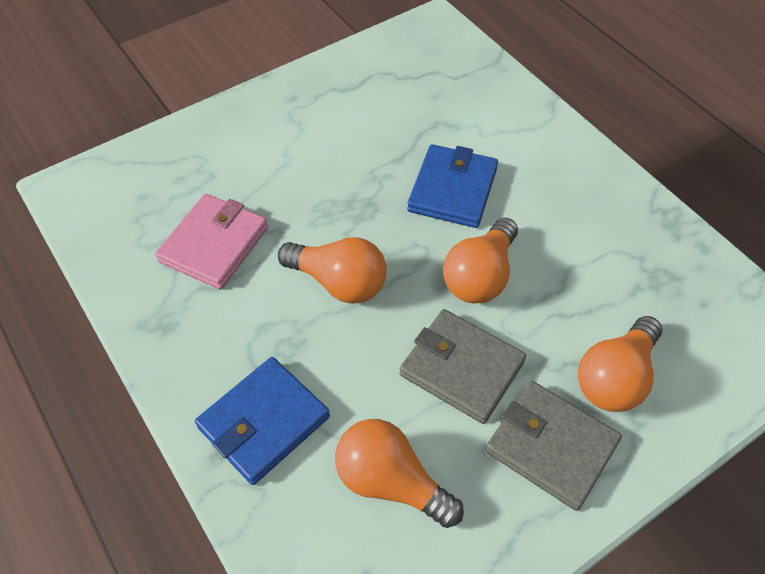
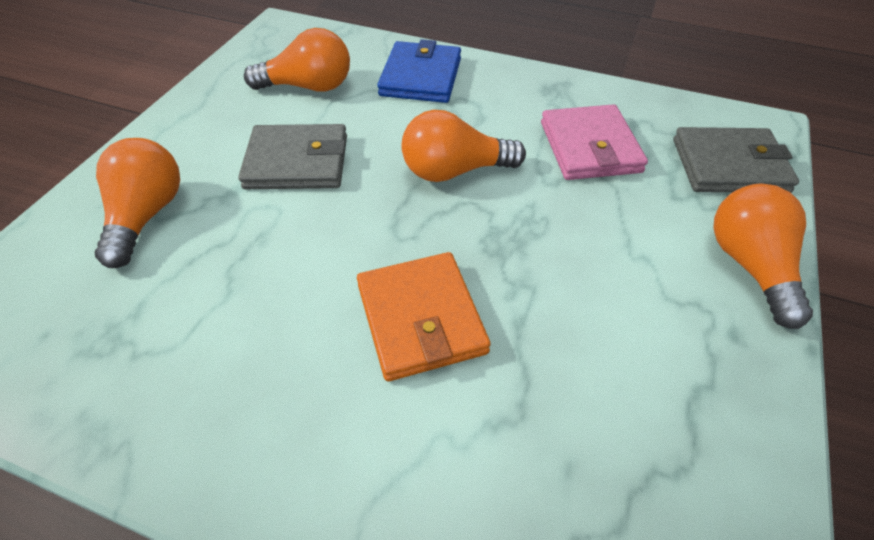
camera: 145 degrees right, 5 degrees down
blue wallet [407,144,498,228] -> orange wallet [357,252,491,381]
orange light bulb [443,218,518,303] -> orange light bulb moved to [713,184,813,329]
grey wallet [485,381,622,511] -> grey wallet moved to [673,127,799,193]

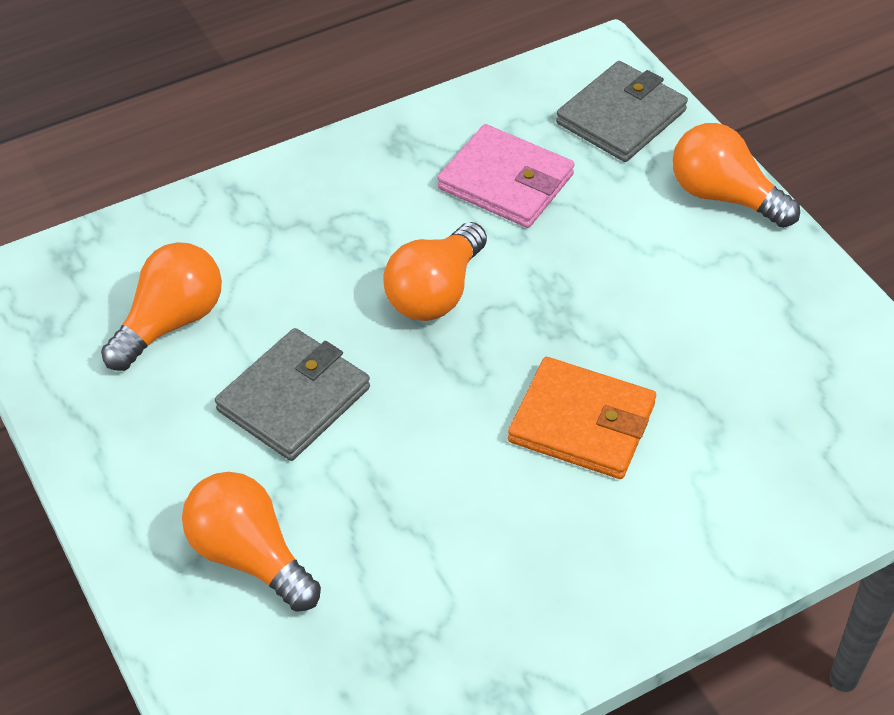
camera: 50 degrees left, 0 degrees up
blue wallet [377,39,461,103] -> none

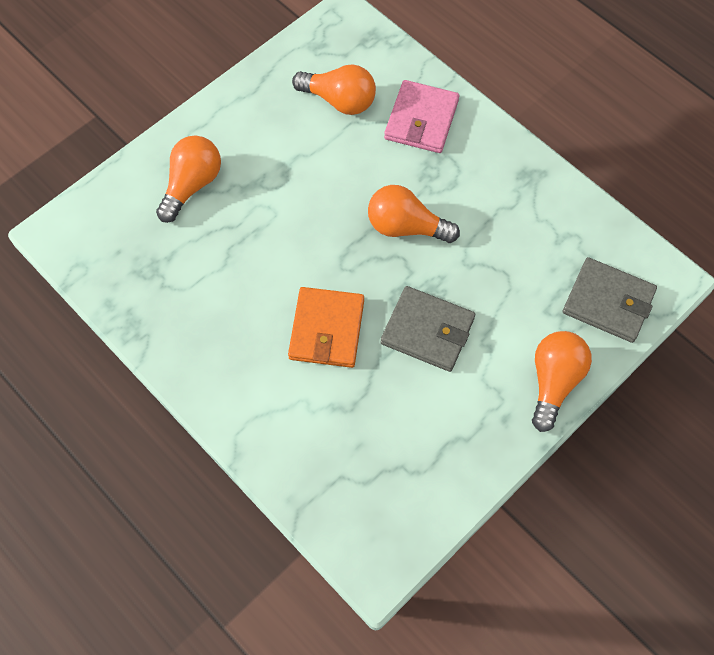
camera: 75 degrees right, 15 degrees up
grey wallet [215,328,370,461] -> grey wallet moved to [380,286,475,372]
pink wallet [438,124,574,228] -> pink wallet moved to [384,80,459,153]

